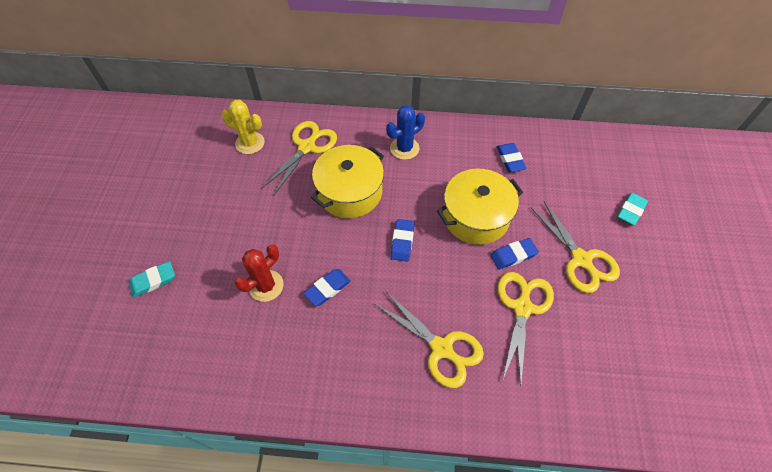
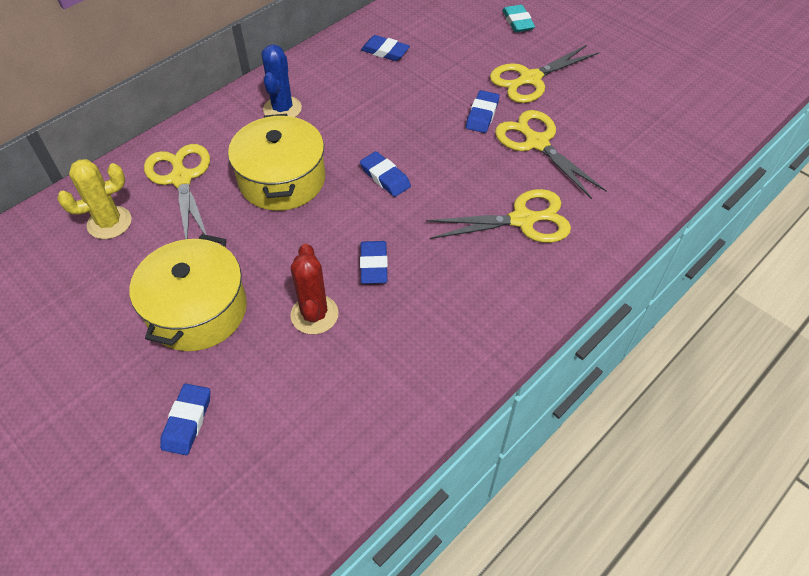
camera: 50 degrees left, 5 degrees down
turquoise eraser [129,261,175,298] -> blue eraser [160,384,211,455]
yellow pot [437,169,523,245] -> yellow pot moved to [129,234,247,351]
yellow scissors [530,200,620,293] -> yellow scissors turned 135 degrees clockwise [490,45,599,103]

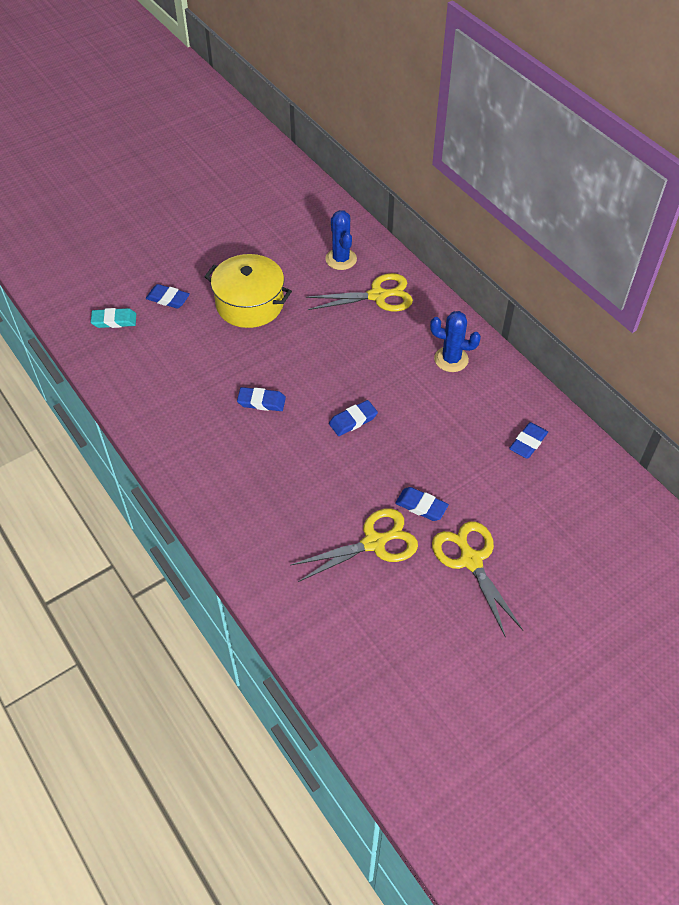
camera: 100 degrees right, 0 degrees up
yellow cactus [57,159,132,239] -> blue cactus [325,210,357,270]
yellow pot [228,114,325,211] -> none
red cactus [290,244,339,334] -> none
yellow scissors [426,189,571,243] -> none
turquoise eraser [502,5,535,32] -> turquoise eraser moved to [91,308,136,328]

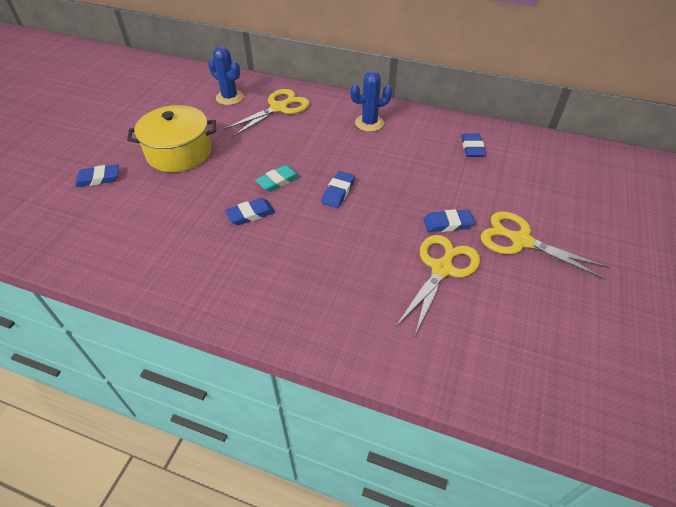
camera: 35 degrees left, 5 degrees down
turquoise eraser [91,308,136,328] -> turquoise eraser moved to [255,165,300,192]

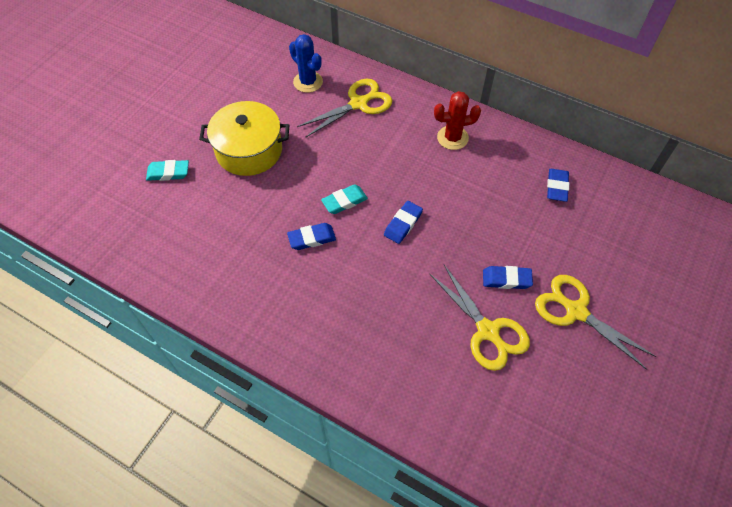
camera: 10 degrees right, 10 degrees up
blue eraser [75,164,119,187] -> turquoise eraser [146,160,189,181]
blue cactus [350,71,392,132] -> red cactus [434,91,481,150]
yellow scissors [396,235,480,335] -> yellow scissors turned 105 degrees clockwise [430,265,530,371]

